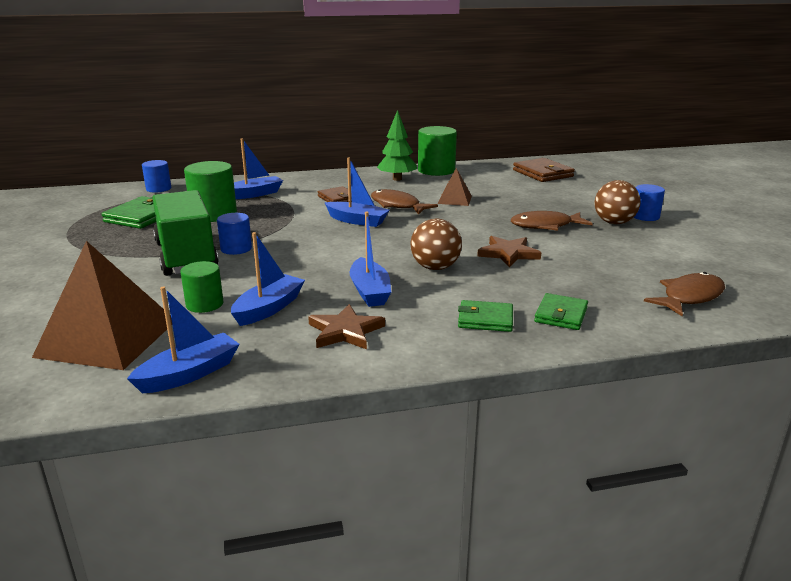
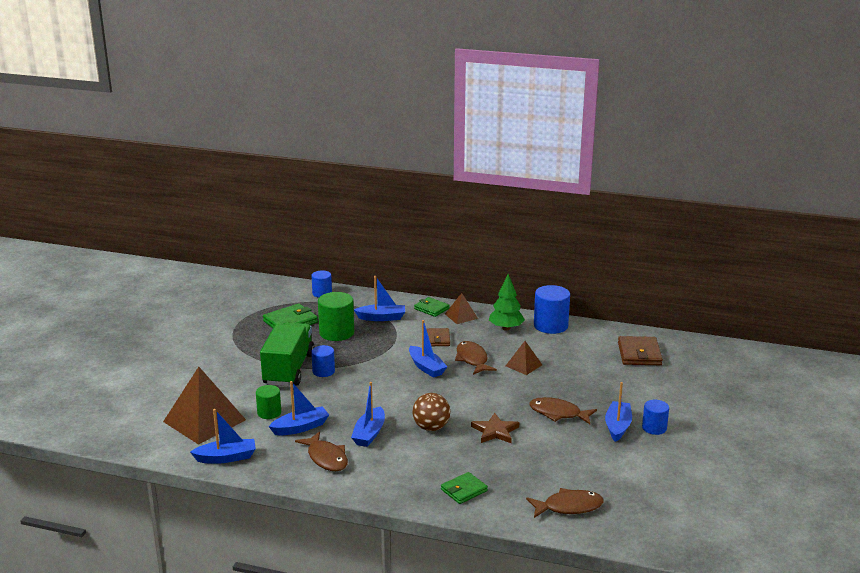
camera: 30 degrees right, 0 degrees up
brown star [308,304,385,349] -> brown fish [295,432,348,471]
green cylinder [418,126,457,176] -> blue cylinder [534,285,570,334]
green wallet [458,300,513,332] -> green wallet moved to [414,297,450,317]
brown ball [594,180,641,224] -> blue boat [605,382,632,442]
none -> brown pyramid [445,293,478,324]

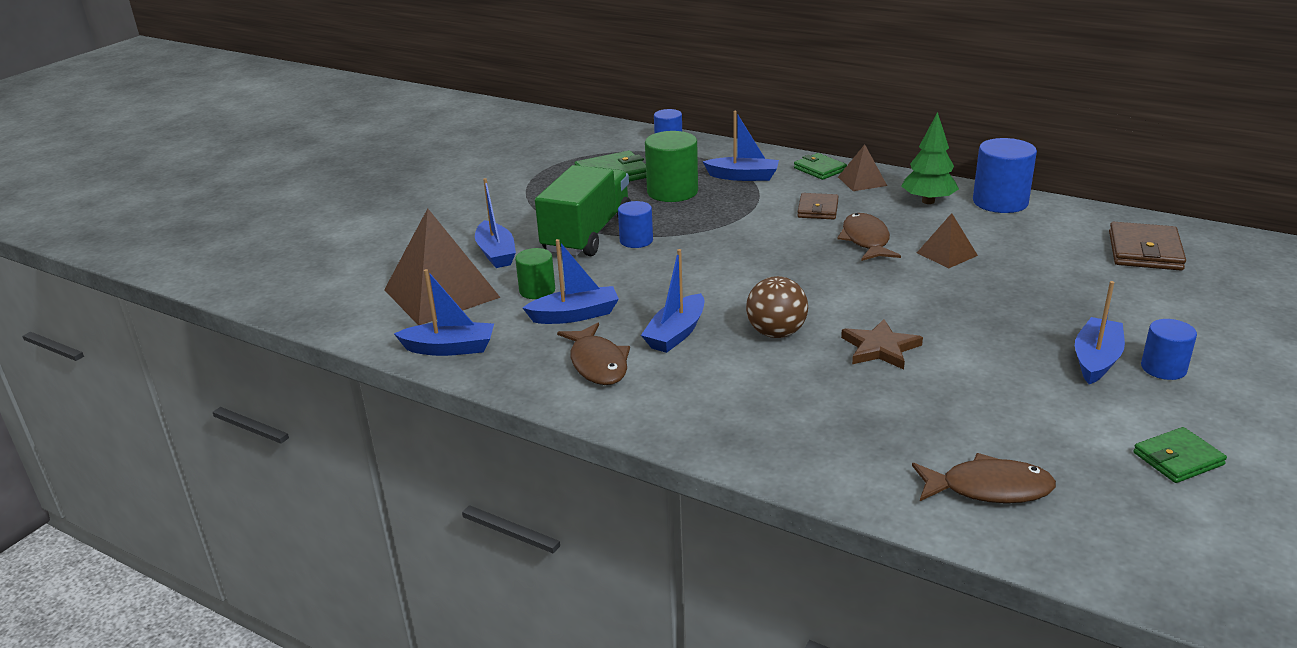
camera: 15 degrees right, 5 degrees up
blue boat [409,320,447,378] -> blue boat moved to [475,178,516,268]
green wallet [441,472,488,504] -> green wallet moved to [1133,427,1227,483]
brown fish [529,397,597,424] -> none

